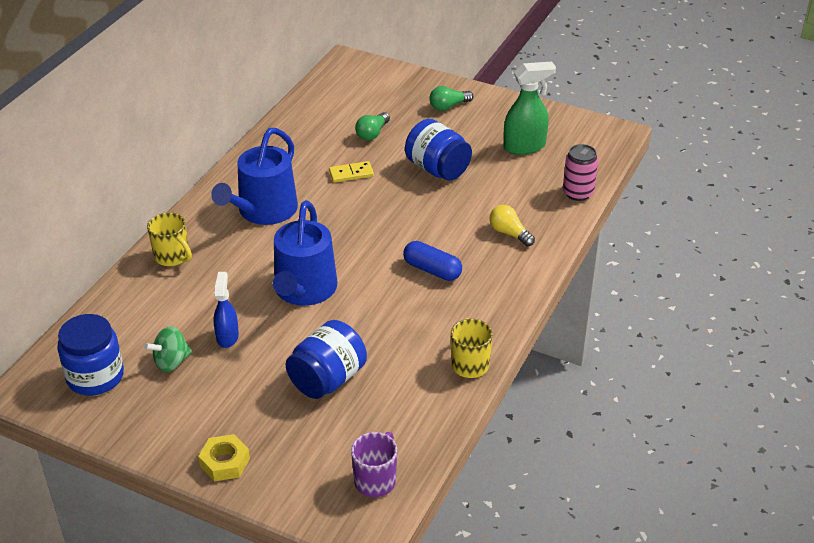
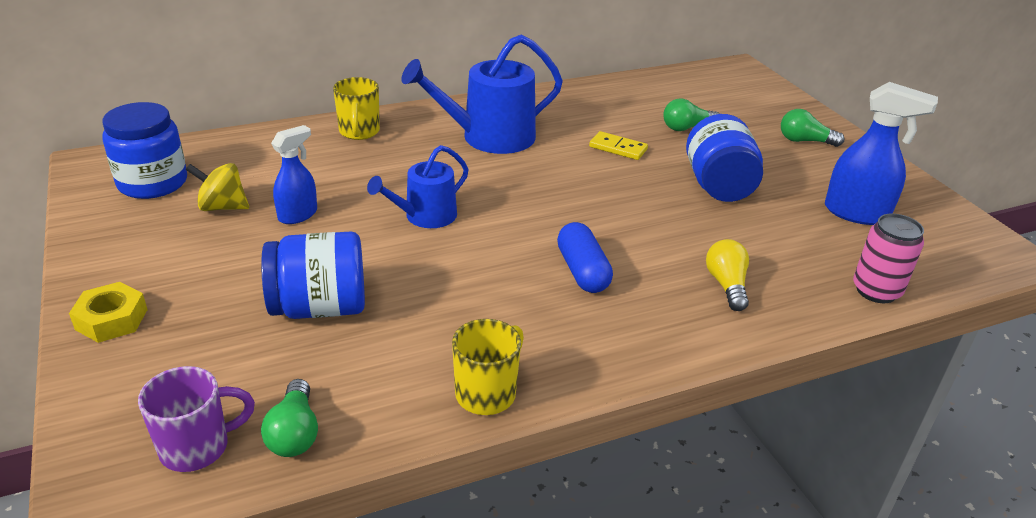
camera: 40 degrees right, 5 degrees down
green spinning top [144,326,192,372] -> yellow spinning top [186,163,249,211]
blue watering can [273,200,337,306] -> blue watering can [367,145,468,228], size x0.61
green spray bottle [503,61,556,155] -> blue spray bottle [825,82,938,225]
none -> green light bulb [261,379,318,457]

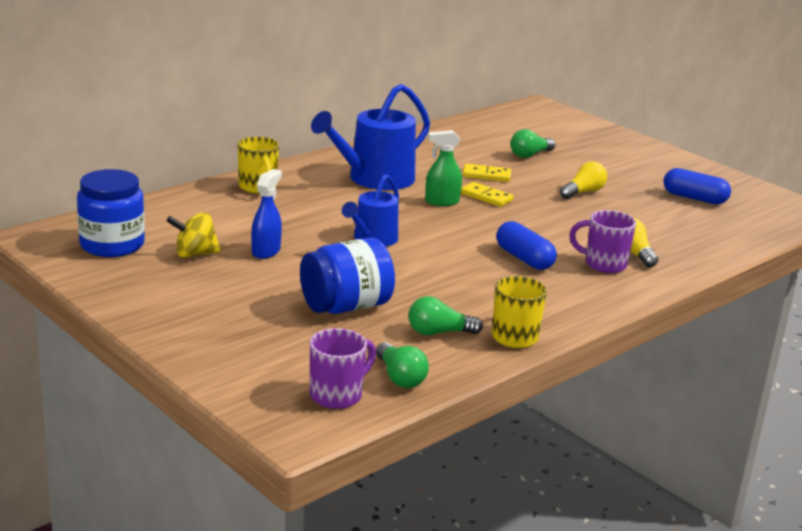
camera: 20 degrees left, 10 degrees down
yellow nut [69,282,148,343] -> none
blue jar [686,114,763,202] -> yellow light bulb [560,161,607,199]
green light bulb [781,109,844,147] -> green light bulb moved to [408,296,483,335]
blue spray bottle [825,82,938,225] -> blue capsule [663,168,731,205]
pink can [853,214,924,303] -> none
none -> green spray bottle [425,130,462,206]
none -> yellow domino [461,182,514,207]
none -> purple mug [569,210,636,273]

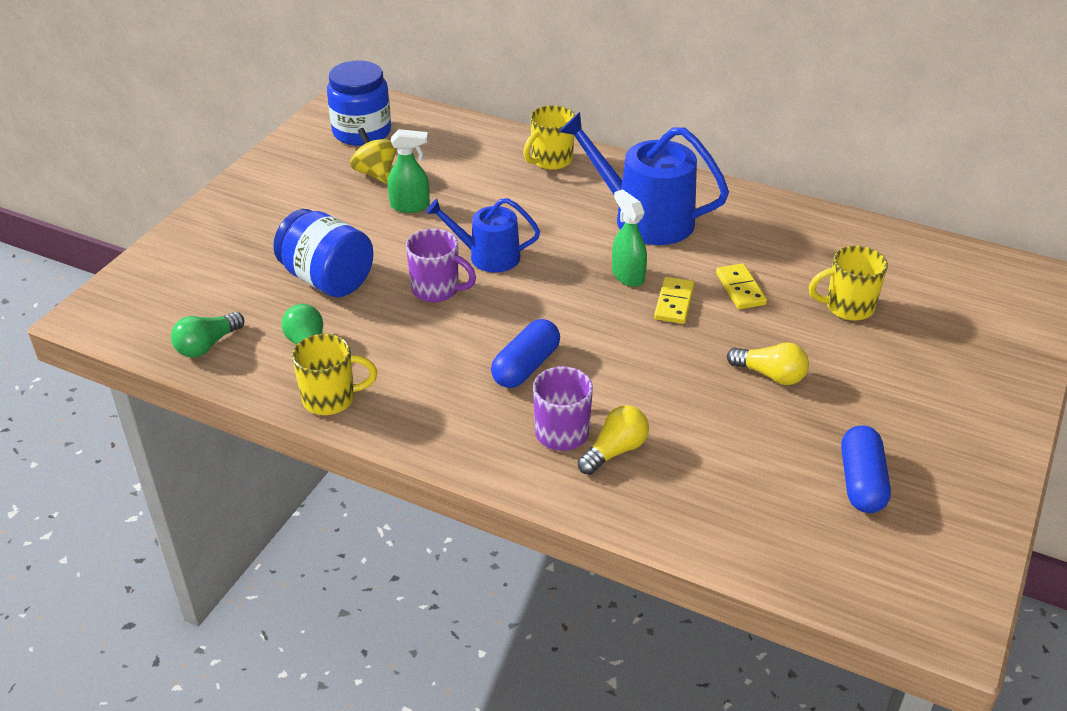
camera: 70 degrees right, 15 degrees up
blue spray bottle [251,169,282,259] -> green spray bottle [387,129,430,213]
purple mug [310,328,376,409] -> purple mug moved to [406,229,476,302]
green light bulb [510,129,555,158] -> yellow mug [809,246,888,321]

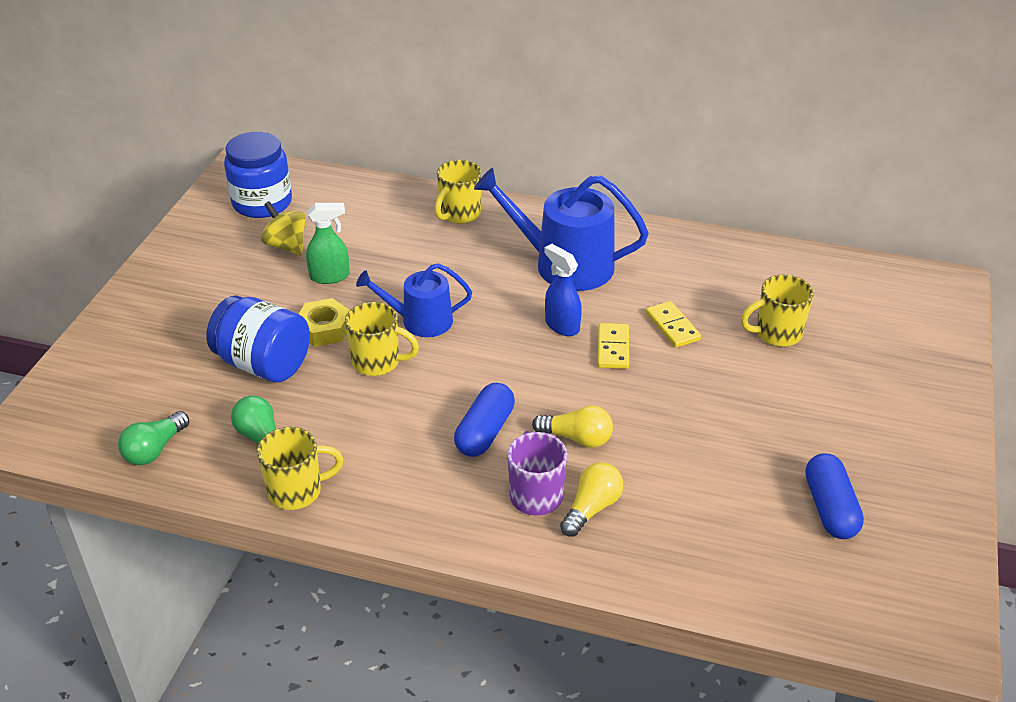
camera: 10 degrees left, 0 degrees up
purple mug [406,229,476,302] -> yellow mug [345,302,419,376]
green spray bottle [612,189,647,287] -> blue spray bottle [544,244,582,336]
yellow light bulb [727,342,809,385] -> yellow light bulb moved to [532,405,613,448]
none -> yellow nut [299,298,350,347]

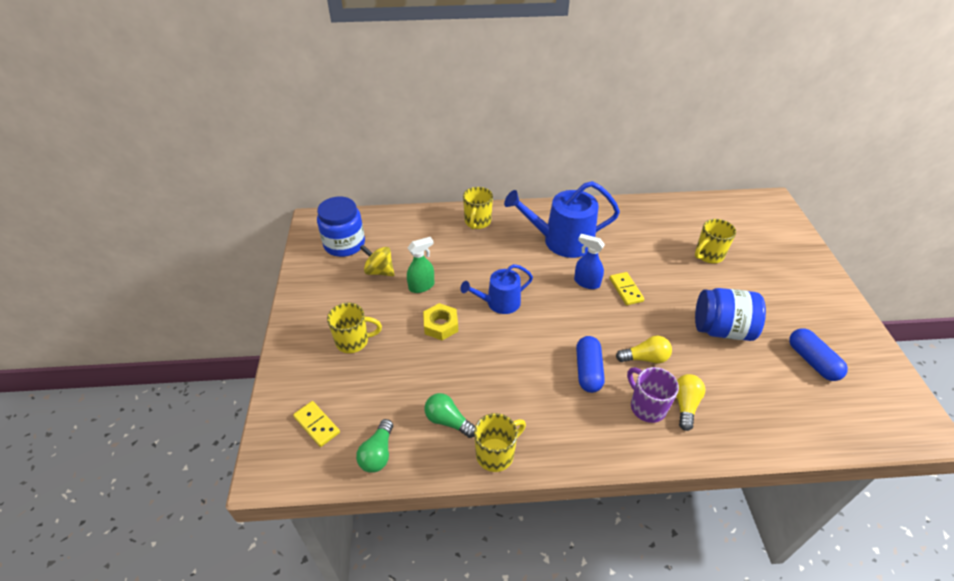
camera: 20 degrees left, 5 degrees up
blue jar [206,295,310,382] -> blue jar moved to [695,288,766,341]
yellow mug [345,302,419,376] -> yellow mug moved to [327,303,382,353]
yellow domino [646,301,701,348] -> yellow domino moved to [293,401,340,447]

